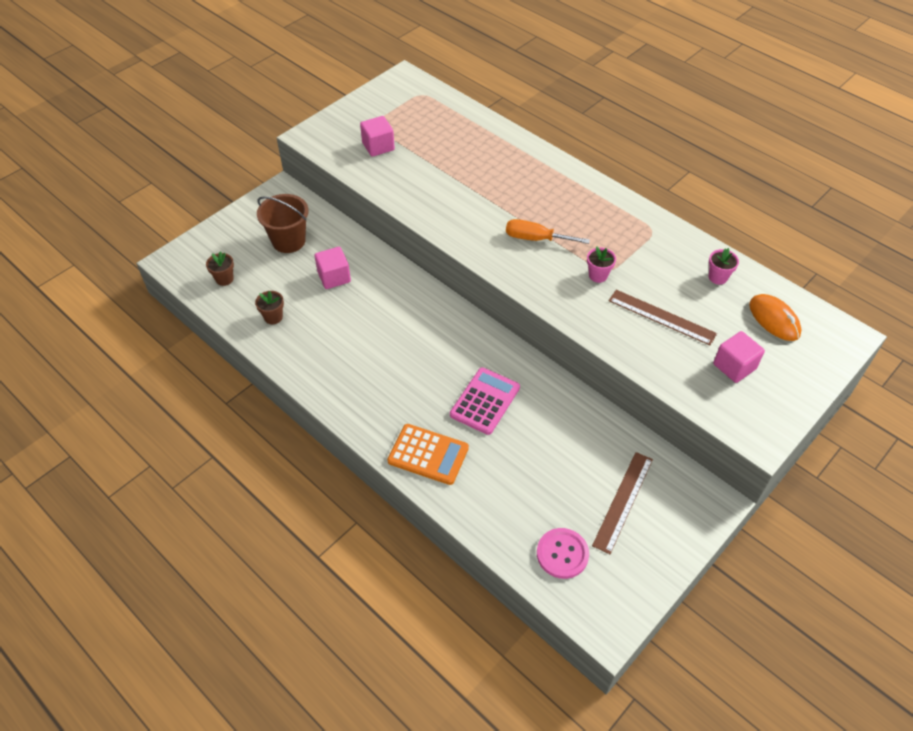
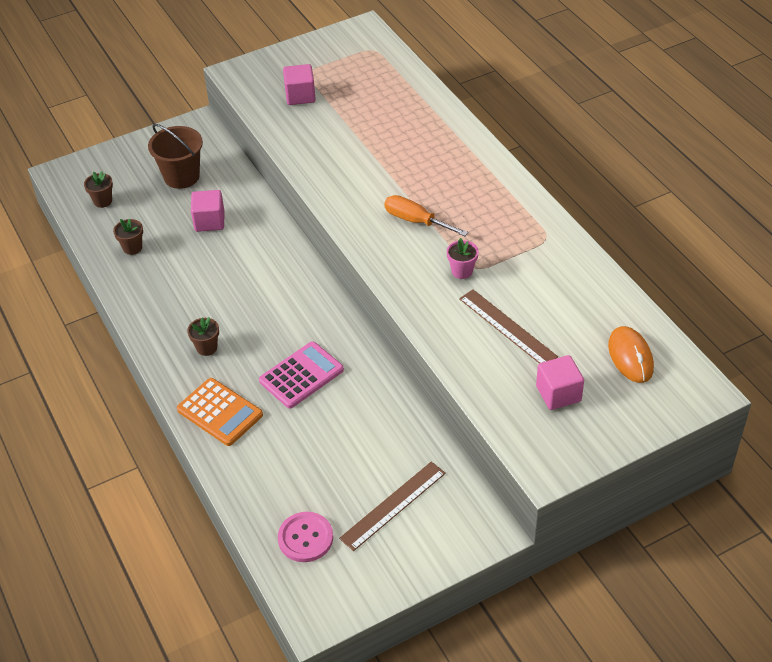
camera: 20 degrees right, 5 degrees down
pink flower pot [709,248,739,285] -> none
none -> brown flower pot [187,317,219,356]

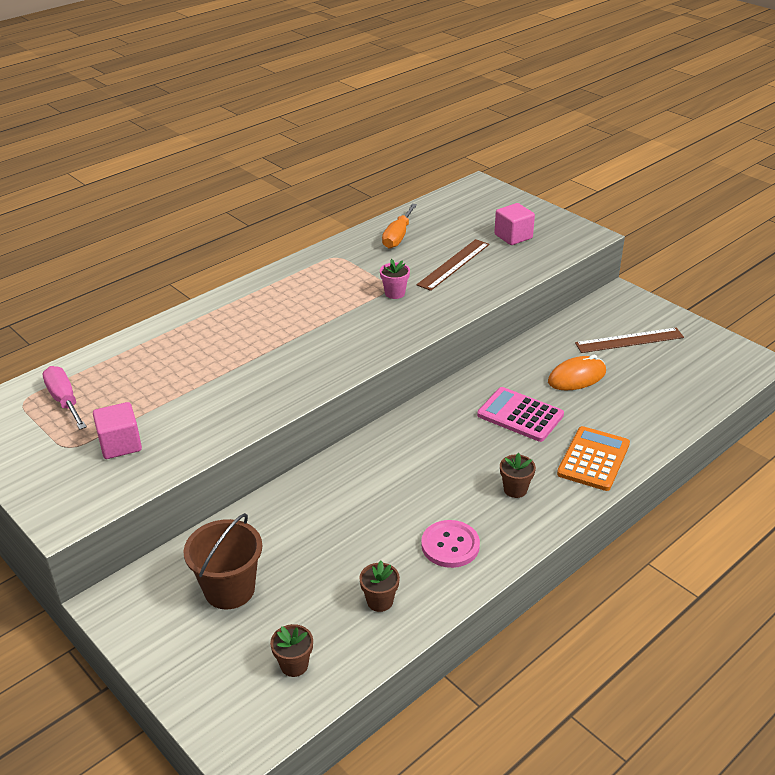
camera: 105 degrees left, 10 degrees down
pink cube [191,190,224,232] -> none
pink button [278,512,333,562] -> pink button moved to [421,520,480,568]
brown ruler [339,462,446,551] -> brown ruler turned 45 degrees counterclockwise [575,328,684,353]
orange screwdriver [384,195,468,236] -> orange screwdriver moved to [382,204,417,249]
orange mouse [608,326,654,383] -> orange mouse moved to [548,355,606,391]
none -> pink screwdriver [42,366,87,430]

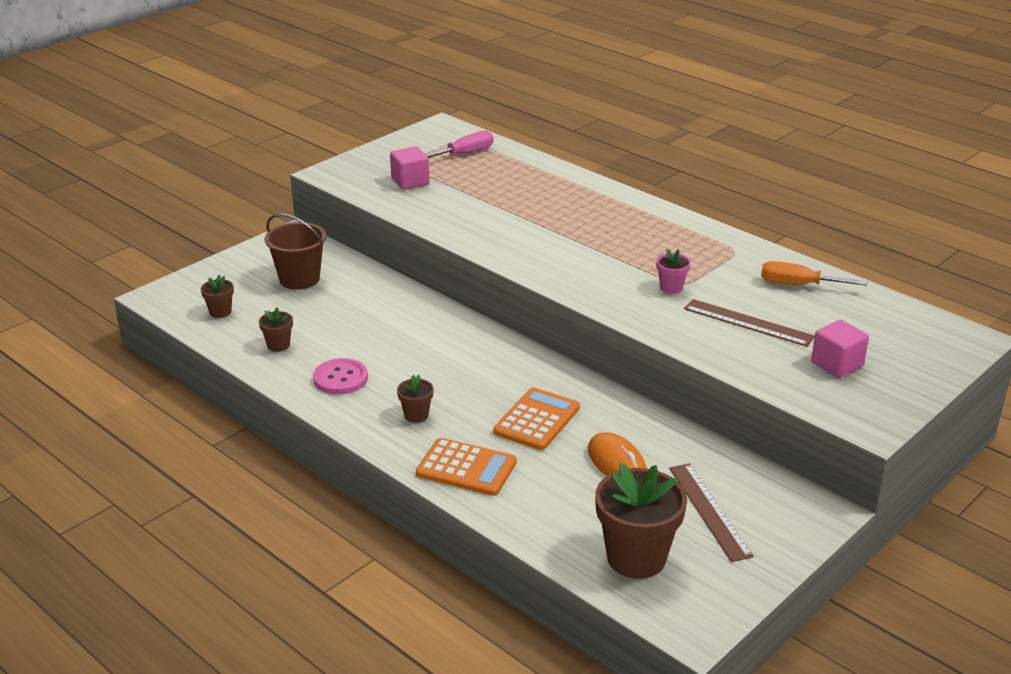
camera: 85 degrees right, 5 degrees down
pink calculator [477,387,564,442] -> orange calculator [493,387,580,450]
none -> brown flower pot [595,463,687,579]

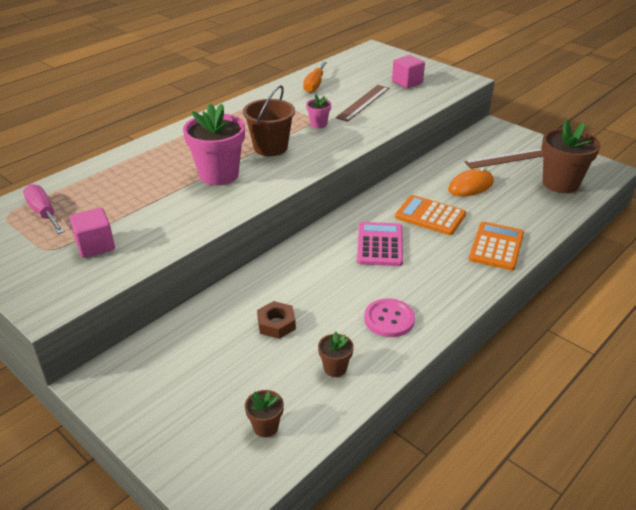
camera: 90 degrees left, 5 degrees up
brown bucket [265,214,326,290] -> brown bucket moved to [243,85,295,156]
brown flower pot [397,375,434,423] -> none
none -> pink flower pot [183,103,245,185]
none -> brown nut [257,301,296,339]
none -> pink calculator [357,222,403,266]

